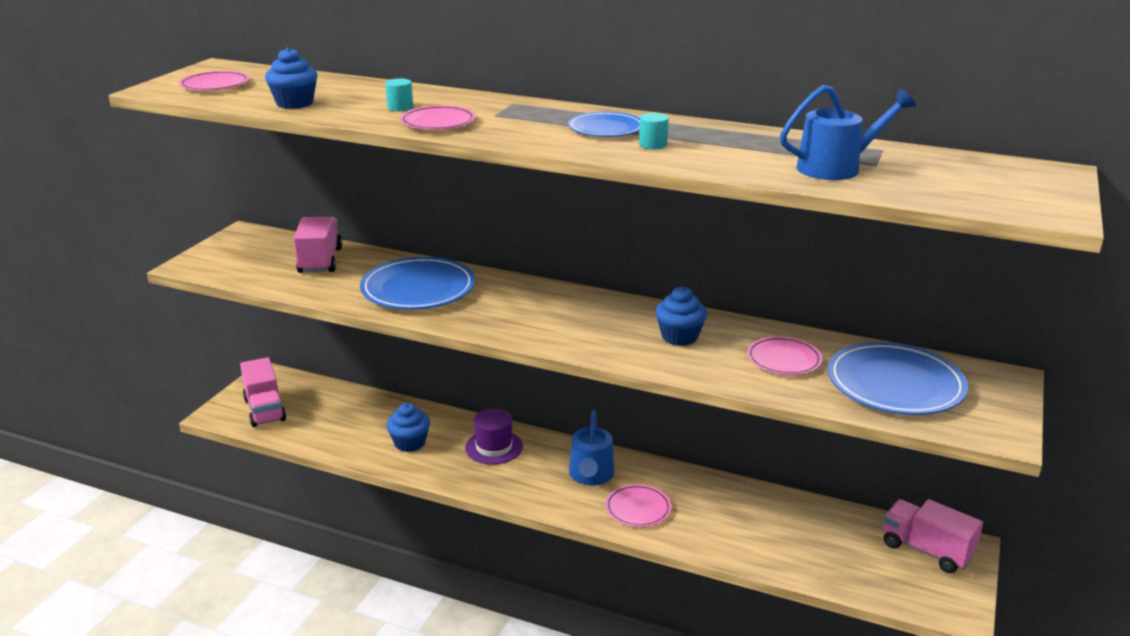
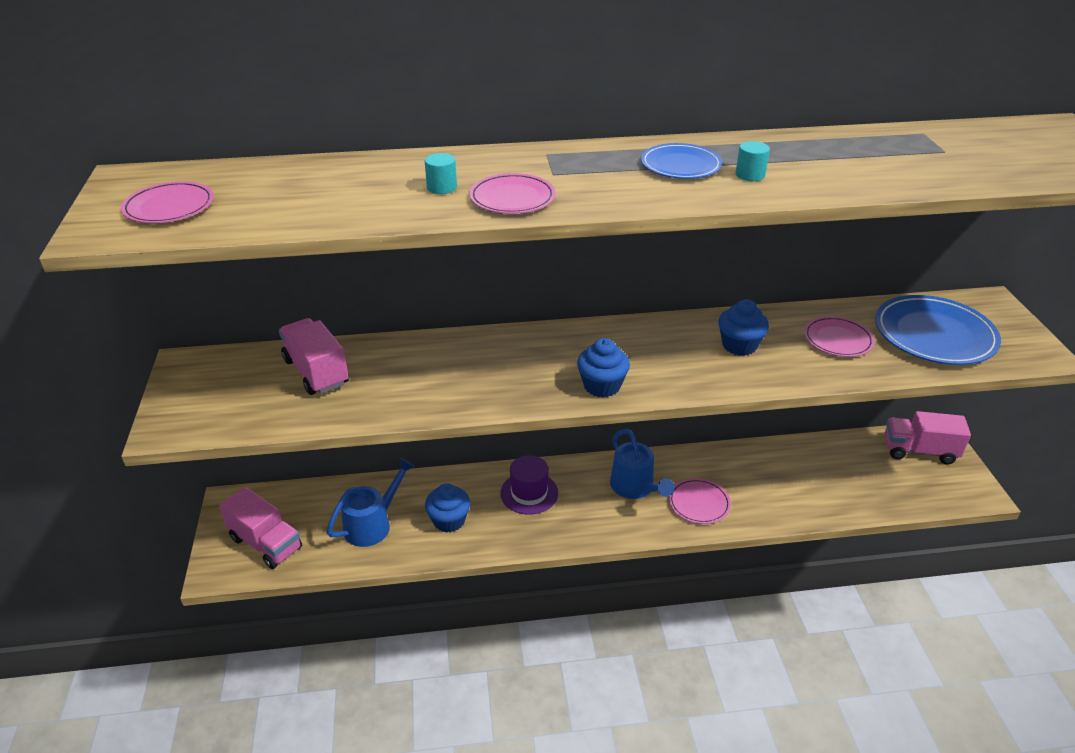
camera: 30 degrees left, 10 degrees up
blue cupcake [265,47,318,109] -> blue cupcake moved to [577,338,630,397]
blue plate [360,257,475,310] -> none
blue watering can [780,85,916,180] -> blue watering can moved to [327,458,415,547]

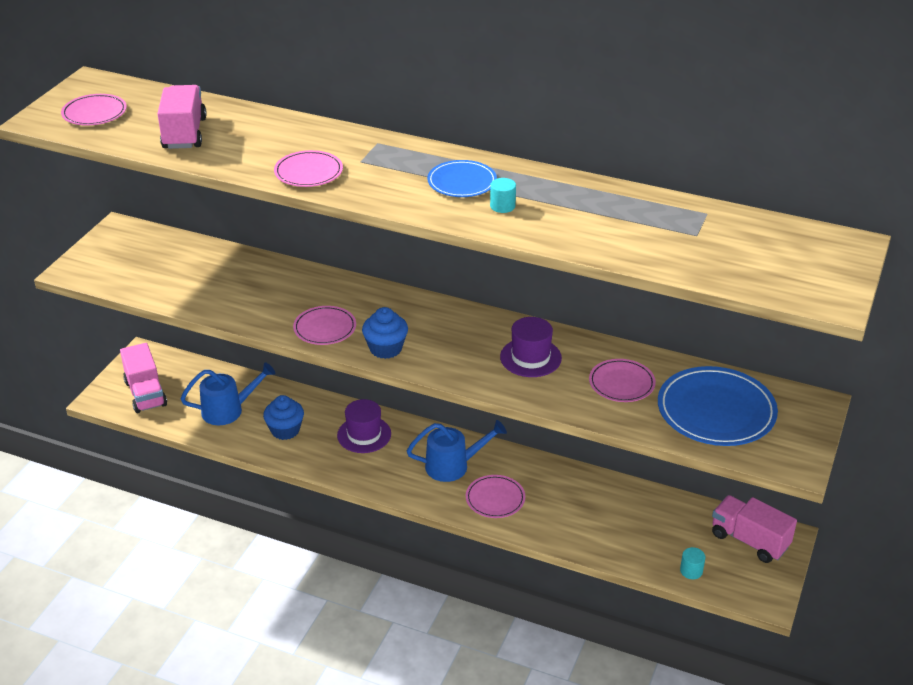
camera: 30 degrees right, 0 degrees up
pink truck [279,318,349,395] -> pink truck moved to [157,85,207,149]
turquoise cylinder [425,153,457,194] -> turquoise cylinder moved to [680,547,705,579]
blue watering can [610,429,674,499] -> blue watering can turned 105 degrees counterclockwise [407,420,507,482]
blue cupcake [718,299,769,356] -> purple hat [500,317,562,377]
none -> pink plate [293,306,356,345]

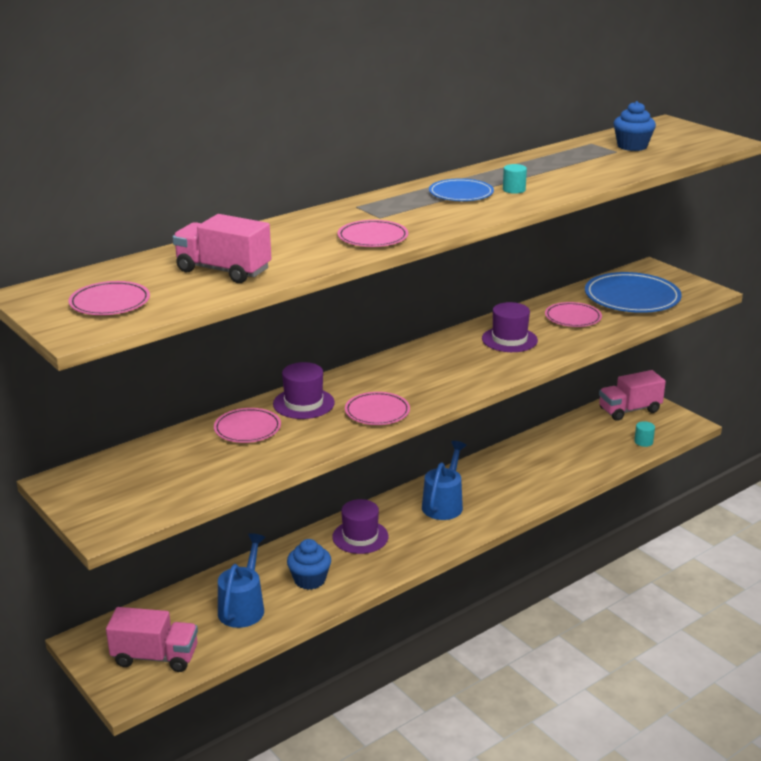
camera: 60 degrees left, 10 degrees down
blue cupcake [362,307,408,359] -> blue cupcake moved to [613,101,656,151]
pink plate [466,475,525,518] -> pink plate moved to [214,408,281,443]
none -> purple hat [273,362,335,419]

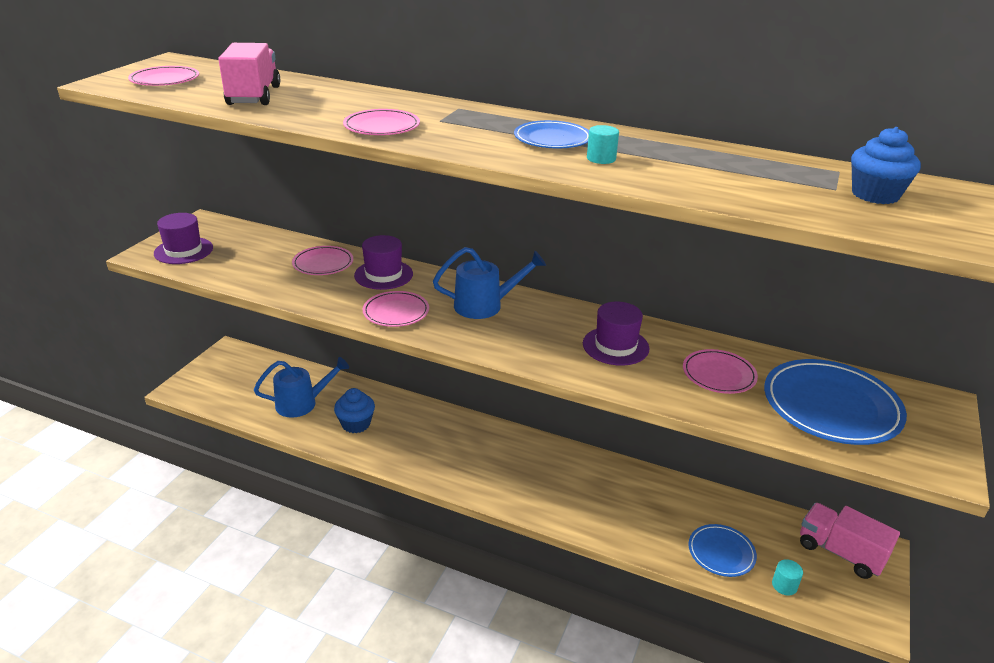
camera: 60 degrees right, 5 degrees up
pink truck [106,607,198,672] -> none
purple hat [332,499,388,554] -> purple hat moved to [154,213,213,264]
blue watering can [422,441,467,520] -> blue watering can moved to [433,247,546,319]
none -> blue plate [688,524,757,577]

